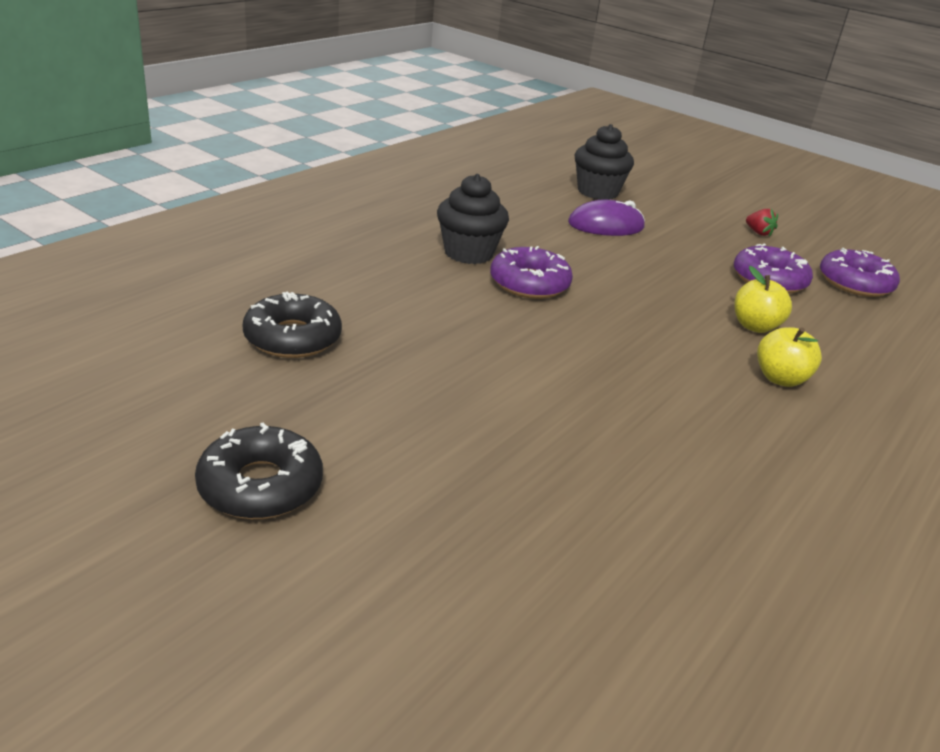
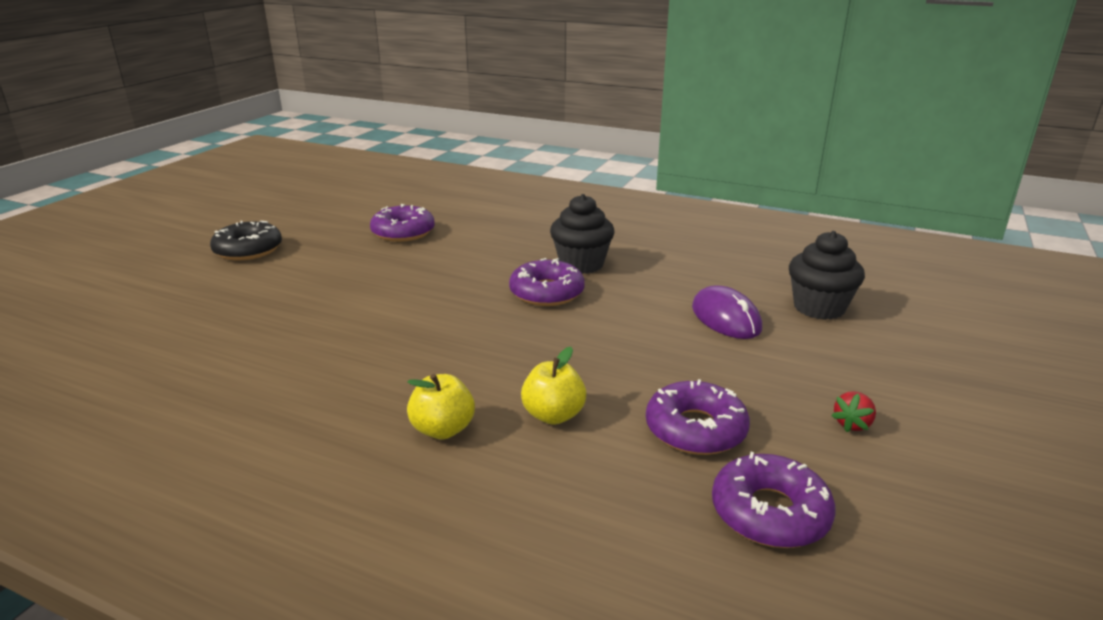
camera: 80 degrees right, 5 degrees down
black donut [242,292,342,358] -> purple donut [370,204,435,242]

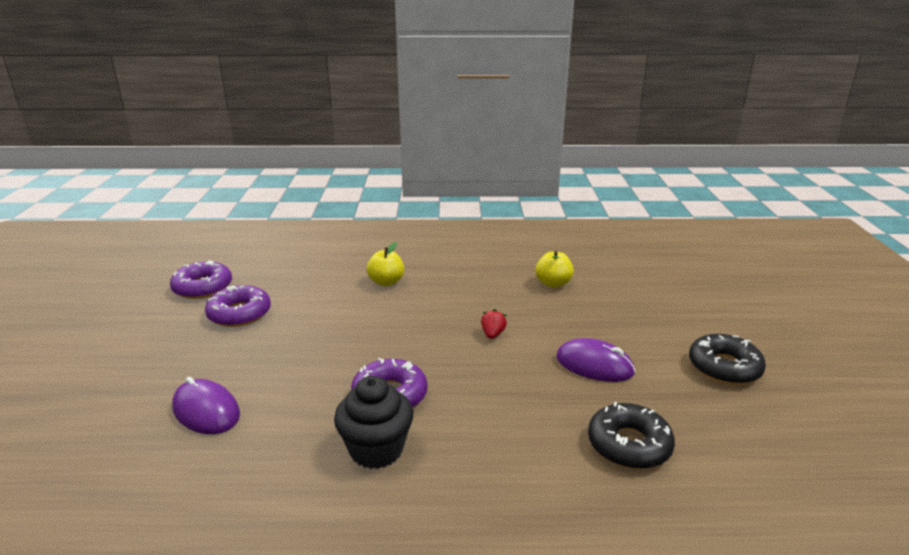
camera: 155 degrees right, 0 degrees up
purple donut [370,204,435,242] -> black donut [588,402,675,469]
yellow apple [521,347,586,425] -> yellow apple moved to [536,250,574,288]
black cupcake [789,231,865,320] -> none
red strawberry [831,391,876,432] -> red strawberry moved to [481,309,507,339]
none -> purple mouse [556,338,635,382]

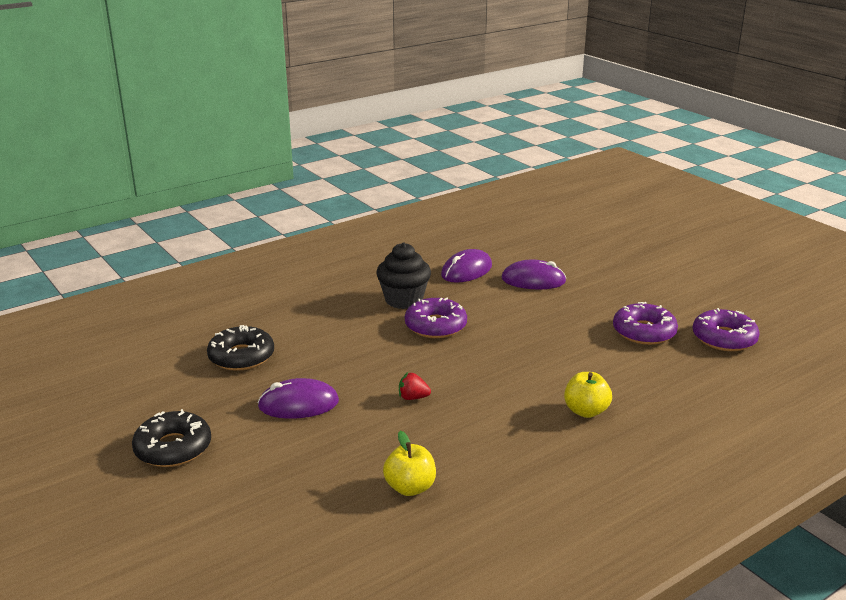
camera: 145 degrees right, 0 degrees up
red strawberry [481,309,507,339] -> red strawberry turned 120 degrees clockwise [399,372,431,400]
none -> purple mouse [441,249,492,283]

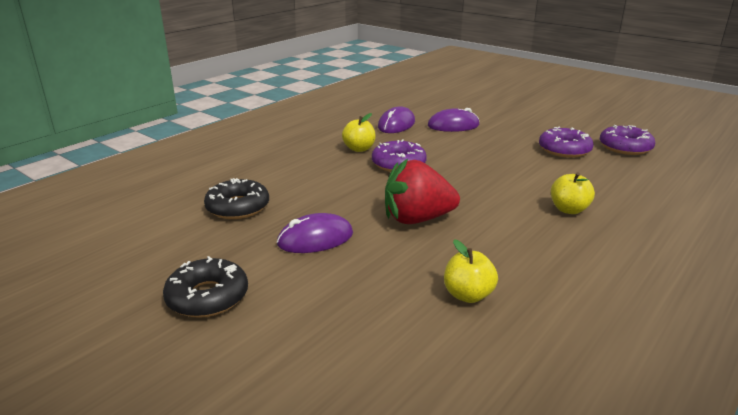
camera: 15 degrees left, 0 degrees up
black cupcake [376,243,431,309] -> yellow apple [342,113,376,152]
red strawberry [399,372,431,400] -> red strawberry [385,159,460,224], size x2.47

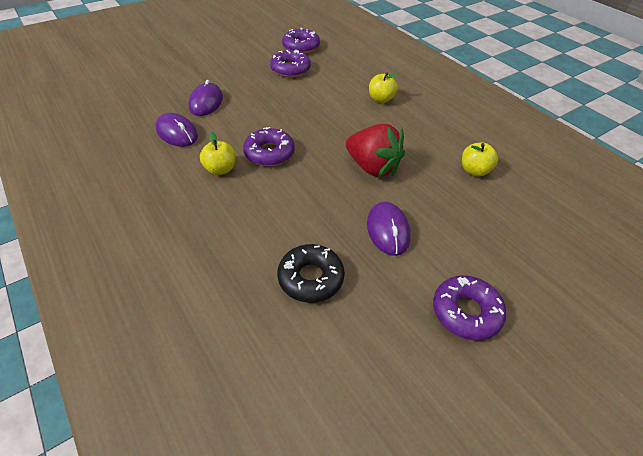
camera: 75 degrees left, 20 degrees up
black donut [163,256,248,318] -> purple donut [433,275,507,341]
red strawberry [385,159,460,224] -> red strawberry turned 60 degrees counterclockwise [346,124,405,177]

